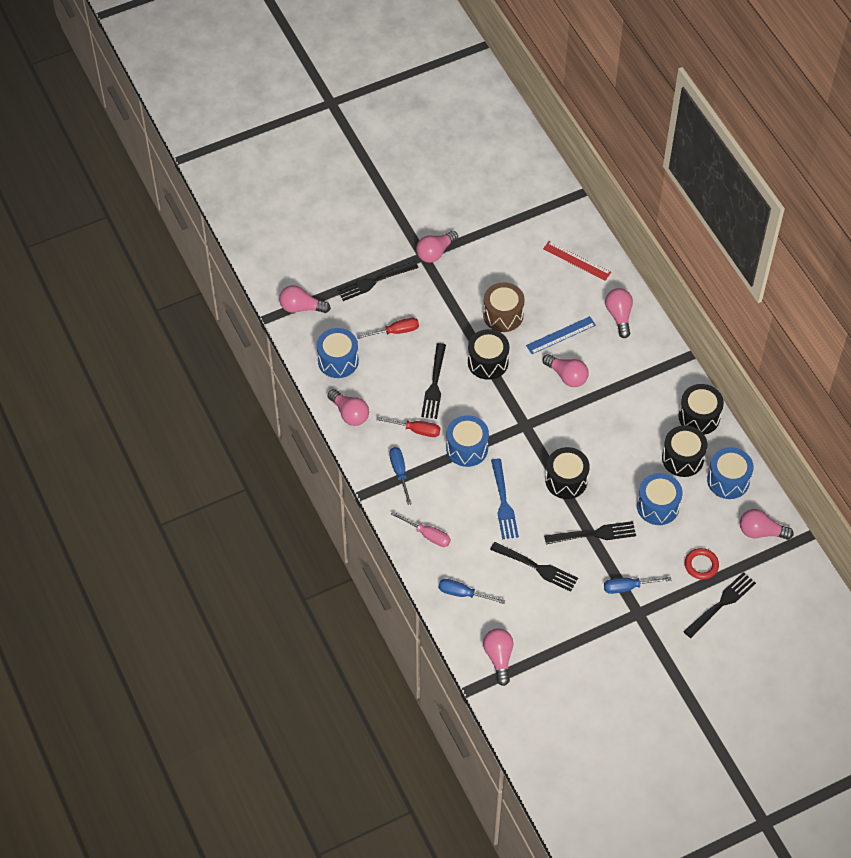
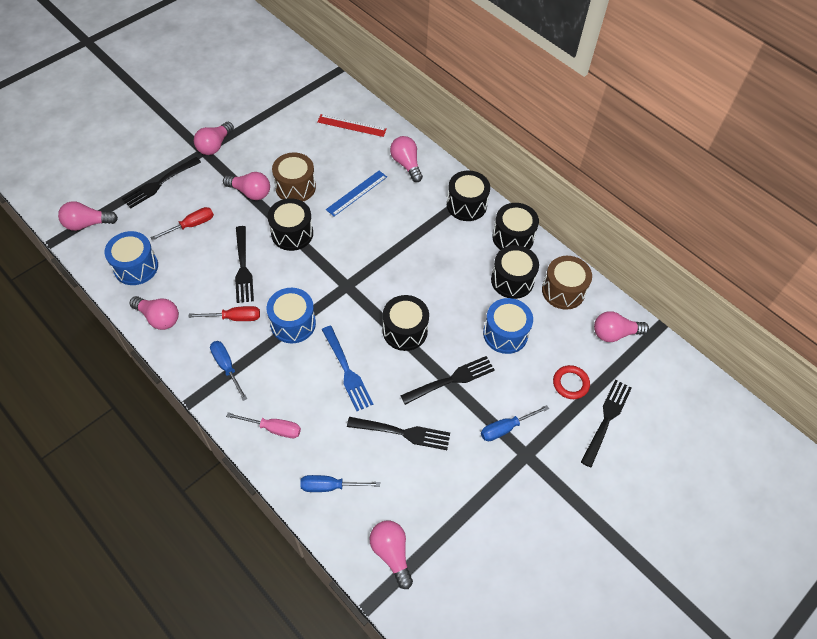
camera: 20 degrees left, 0 degrees up
pink light bulb [543,354,589,387] -> pink light bulb moved to [223,172,270,200]
blue drum [707,447,754,499] -> brown drum [542,256,592,310]
none -> black drum [447,170,490,221]

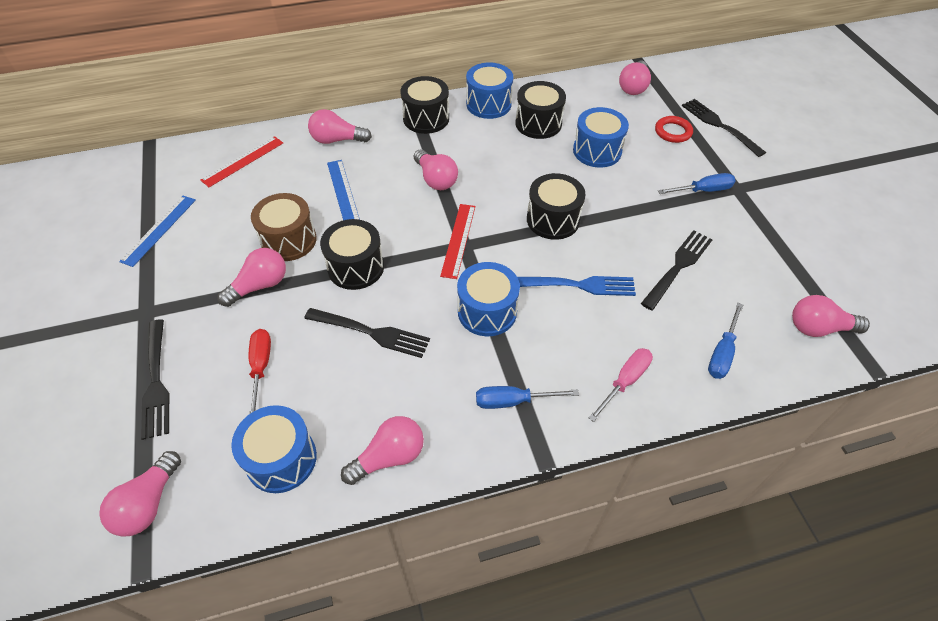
camera: 60 degrees left, 5 degrees down
red screwdriver [188,306,260,321] -> none
pink light bulb [194,122,234,155] -> pink light bulb moved to [414,149,458,190]
black fork [400,356,495,405] -> none
blue screwdriver [481,405,549,441] -> blue screwdriver turned 105 degrees counterclockwise [658,173,736,194]
black drum [492,203,539,250] -> blue drum [466,63,513,119]
brown drum [542,256,592,310] -> none
none -> blue ruler [119,196,196,267]
none -> red ruler [440,204,475,279]

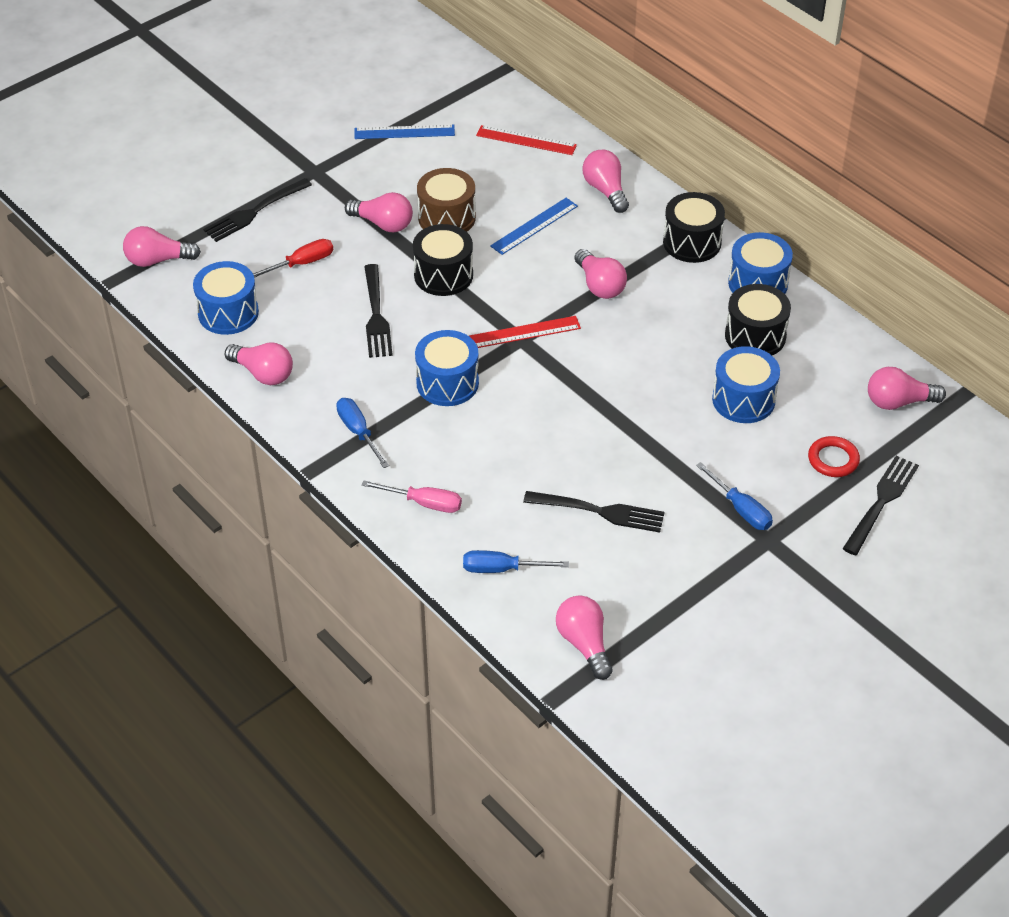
camera: 65 degrees right, 5 degrees down
pink light bulb [414,149,458,190] -> pink light bulb turned 60 degrees counterclockwise [575,249,627,299]
blue fork [517,276,636,296] -> none
black drum [527,173,586,240] -> none

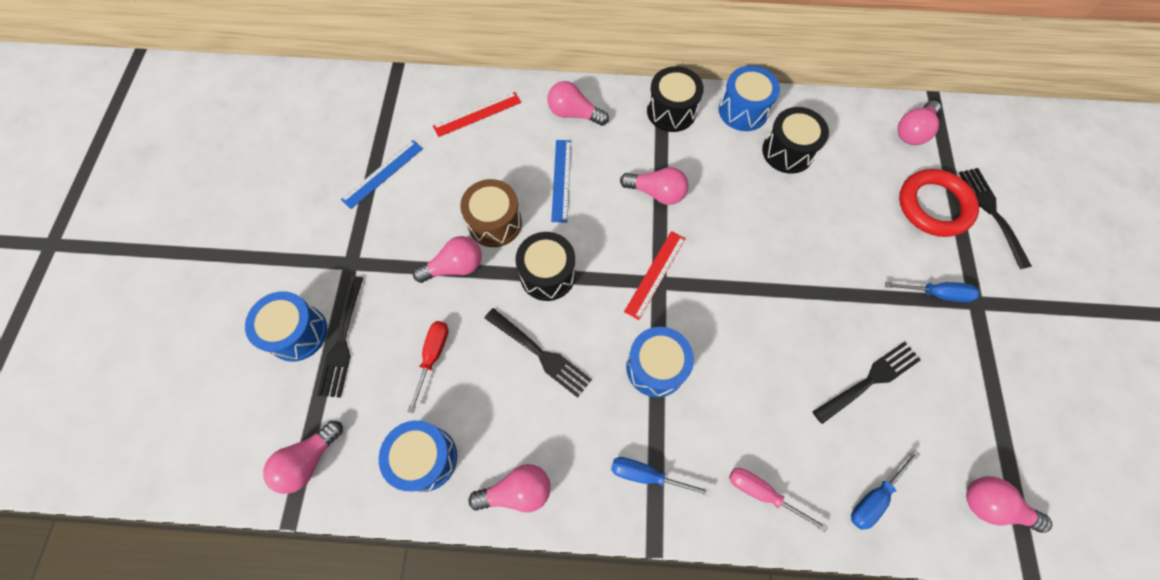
camera: 45 degrees left, 20 degrees up
pink screwdriver [361,480,462,513] -> pink screwdriver turned 120 degrees counterclockwise [729,468,828,532]
blue drum [712,346,780,423] -> blue drum moved to [245,291,327,362]
red ring [808,436,860,477] -> red ring [899,169,979,237], size x1.76

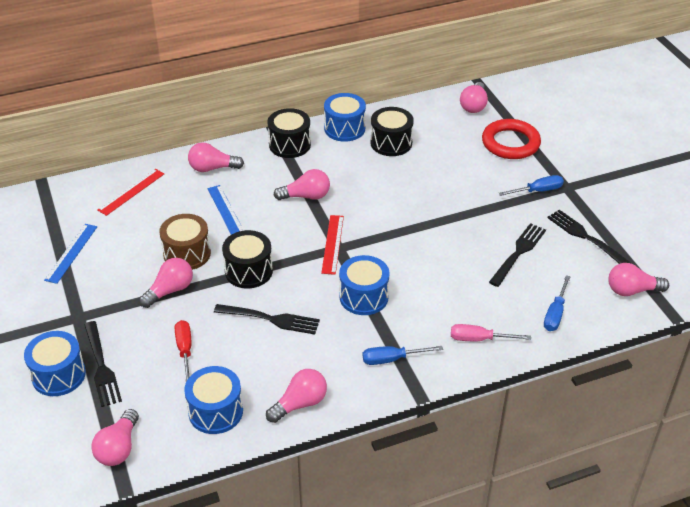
camera: 25 degrees left, 25 degrees down
black fork [959,168,1032,269] -> black fork moved to [547,210,631,264]

